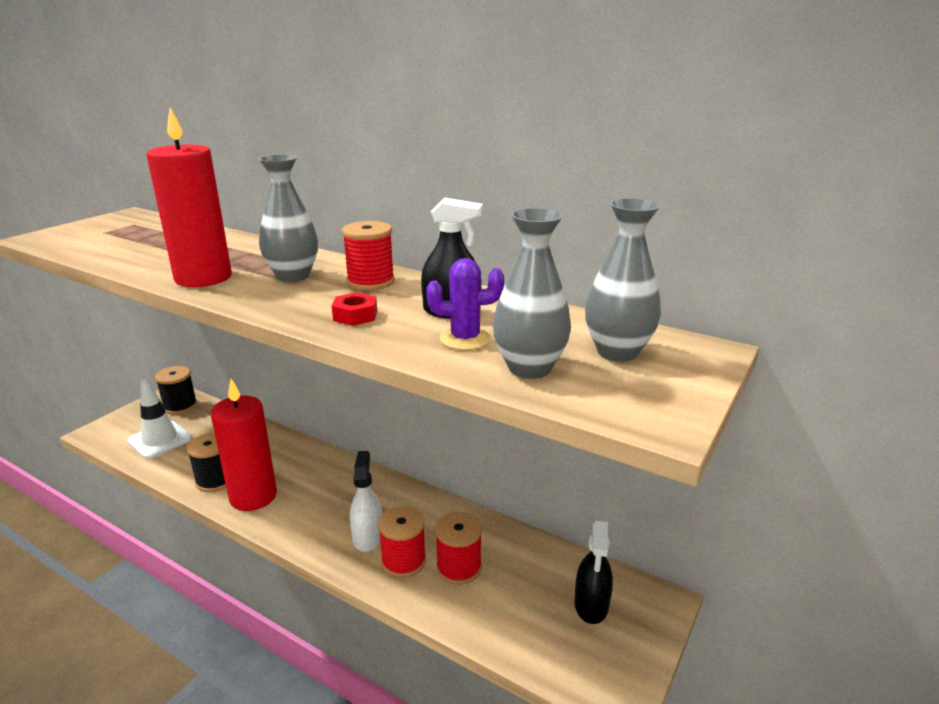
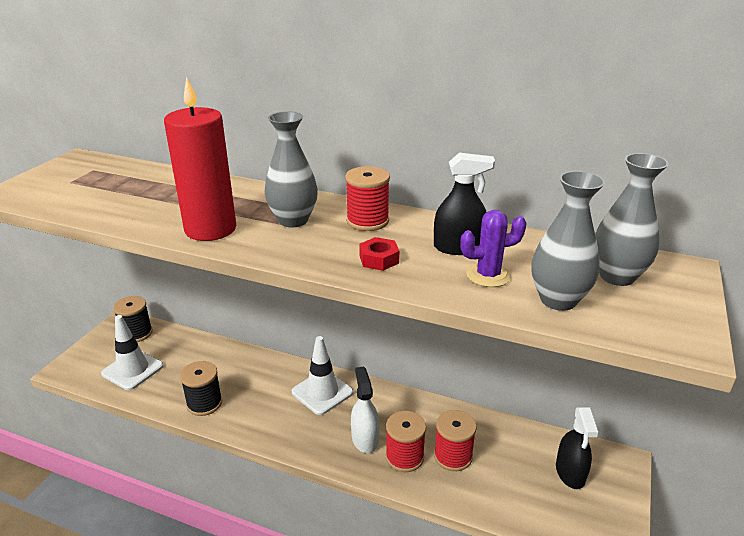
camera: 10 degrees left, 5 degrees up
red candle [211,379,277,511] -> none
none -> white traffic cone [292,336,353,415]

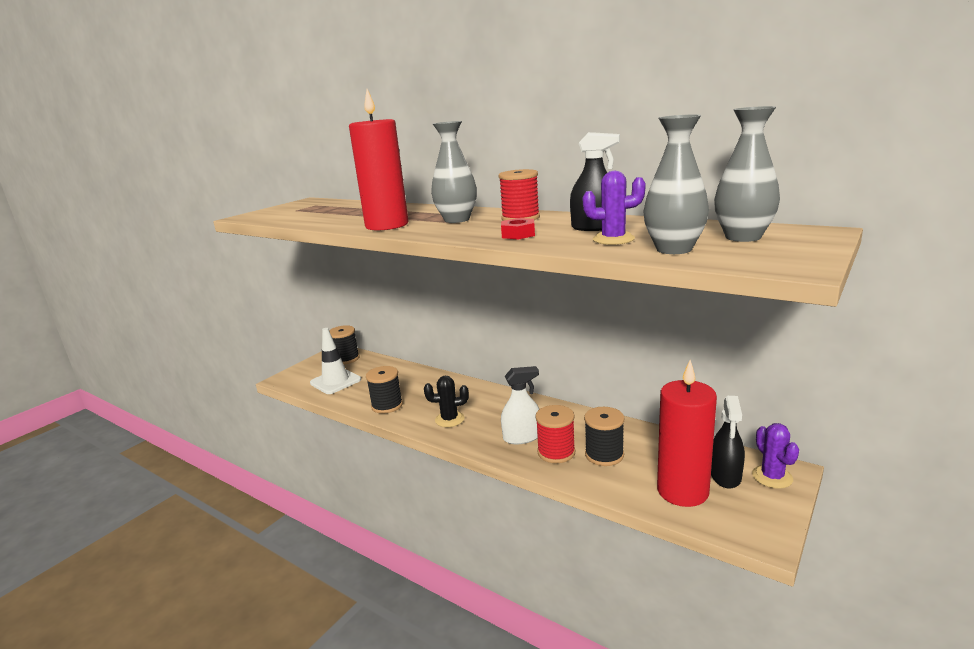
camera: 15 degrees right, 10 degrees down
white traffic cone [292,336,353,415] -> none
white spray bottle [351,367,380,453] -> white spray bottle turned 75 degrees clockwise [501,366,539,444]
red spool [434,410,477,471] -> black spool [584,407,625,466]
none -> black cactus [424,376,469,427]
none -> red candle [657,360,717,507]
none -> purple cactus [752,423,799,489]

